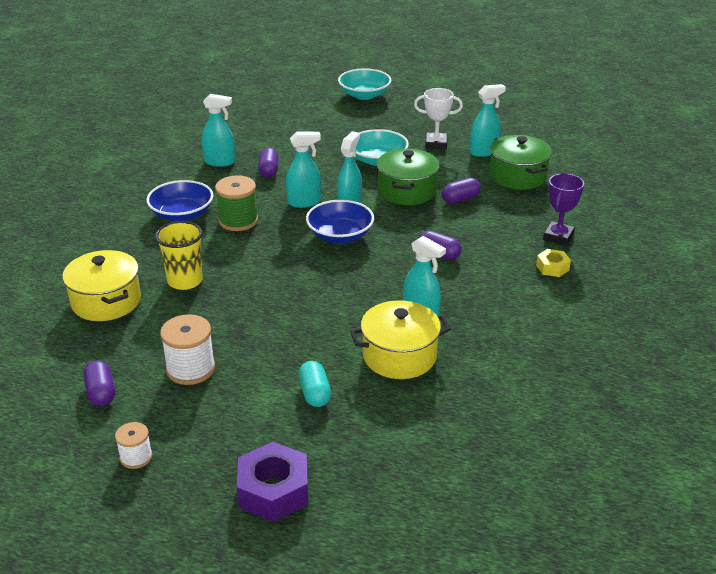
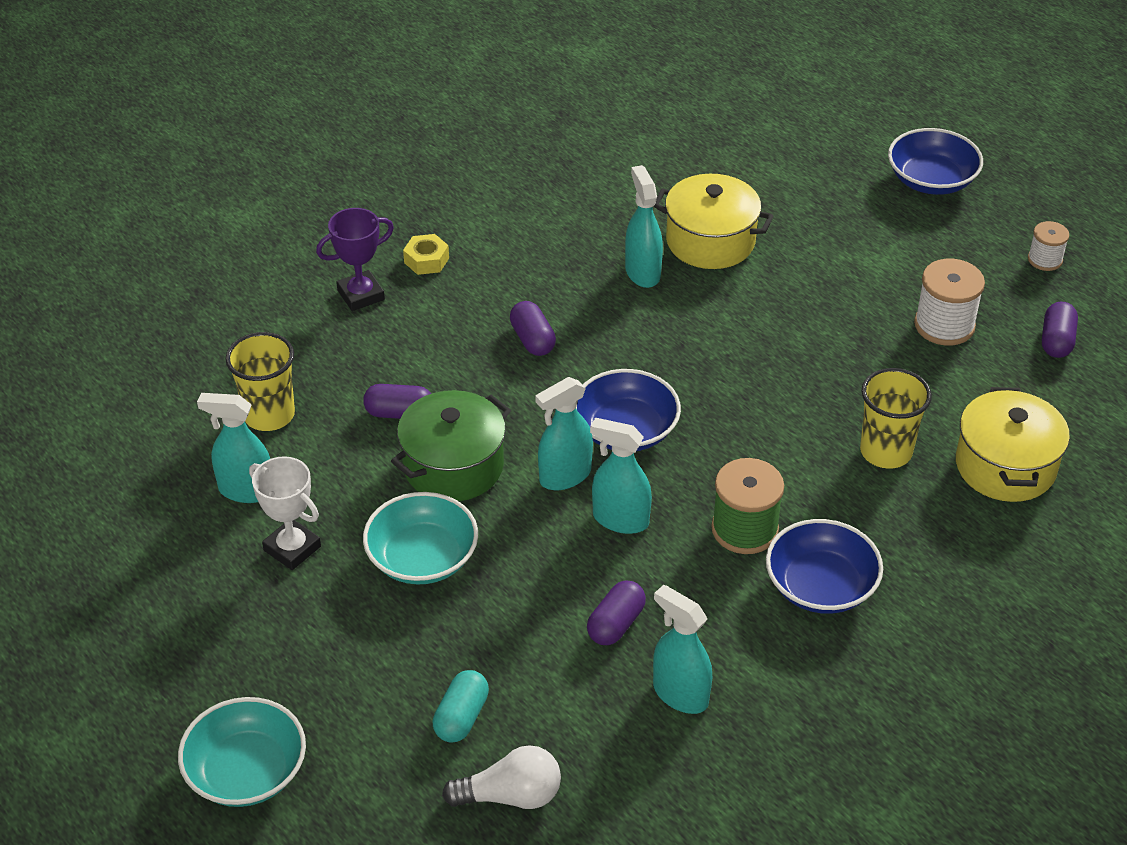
camera: 145 degrees left, 10 degrees up
purple nut [237,442,308,522] -> blue bowl [888,128,983,195]
turquoise capsule [298,361,331,407] -> turquoise capsule moved to [433,670,489,742]
green pot [490,135,552,190] -> yellow cup [225,332,295,431]
none -> white light bulb [442,745,561,809]

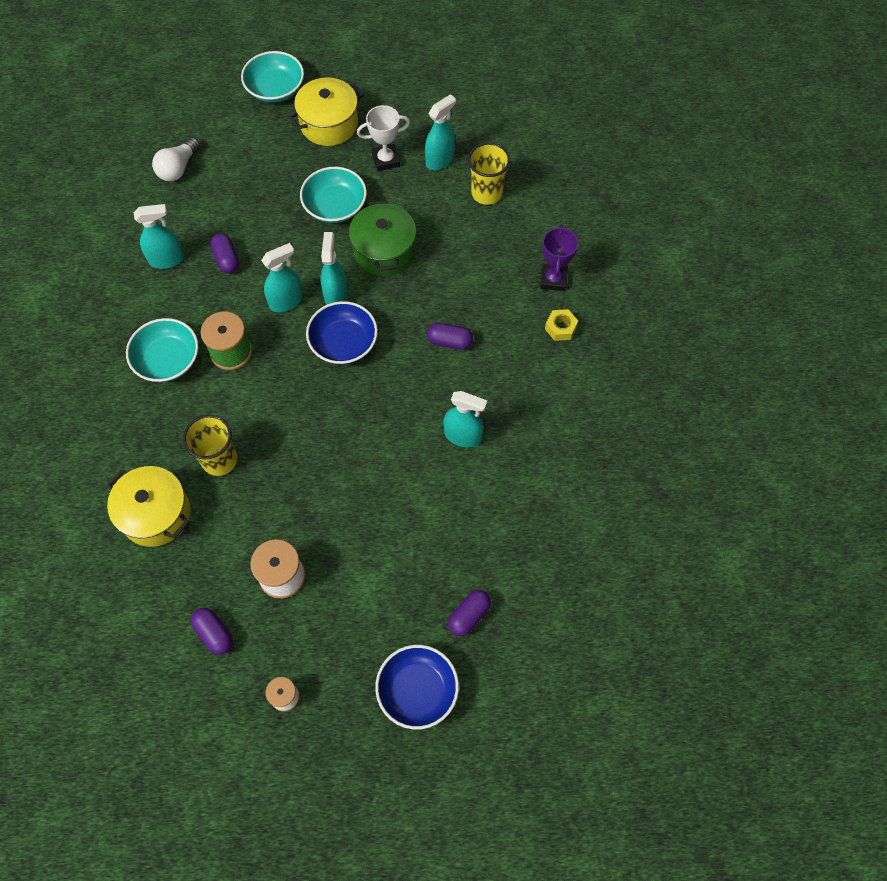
camera: 125 degrees right, 20 degrees up
purple capsule [363,384,431,419] -> purple capsule moved to [448,590,491,636]
turquoise capsule [433,670,489,742] -> none
yellow pot [653,174,773,269] -> yellow pot moved to [289,77,364,146]
blue bowl [766,519,883,614] -> turquoise bowl [126,318,199,382]

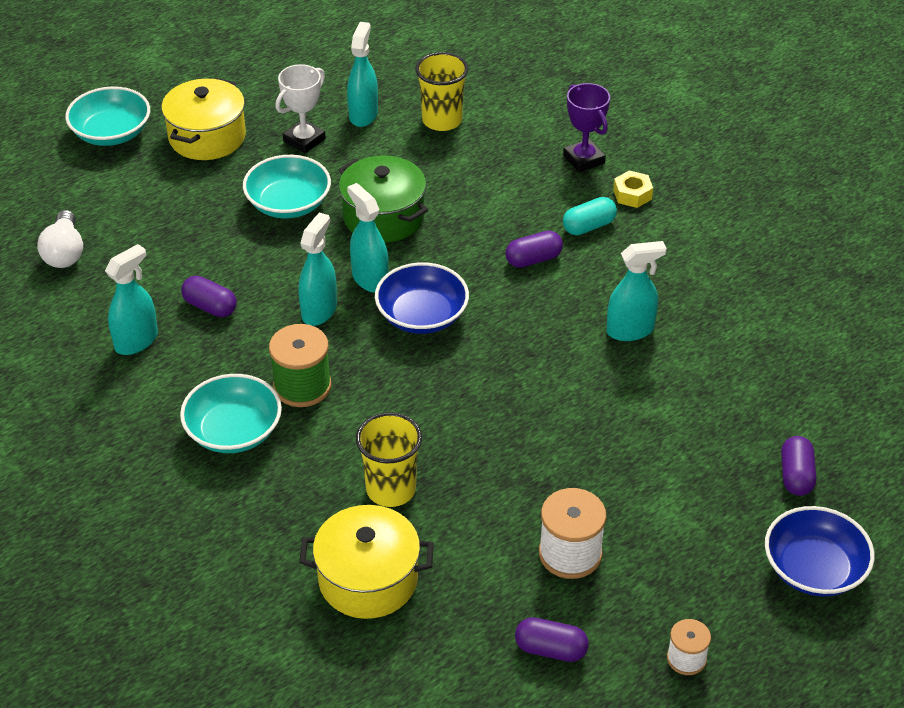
camera: 35 degrees left, 20 degrees down
none -> turquoise capsule [563,197,617,235]

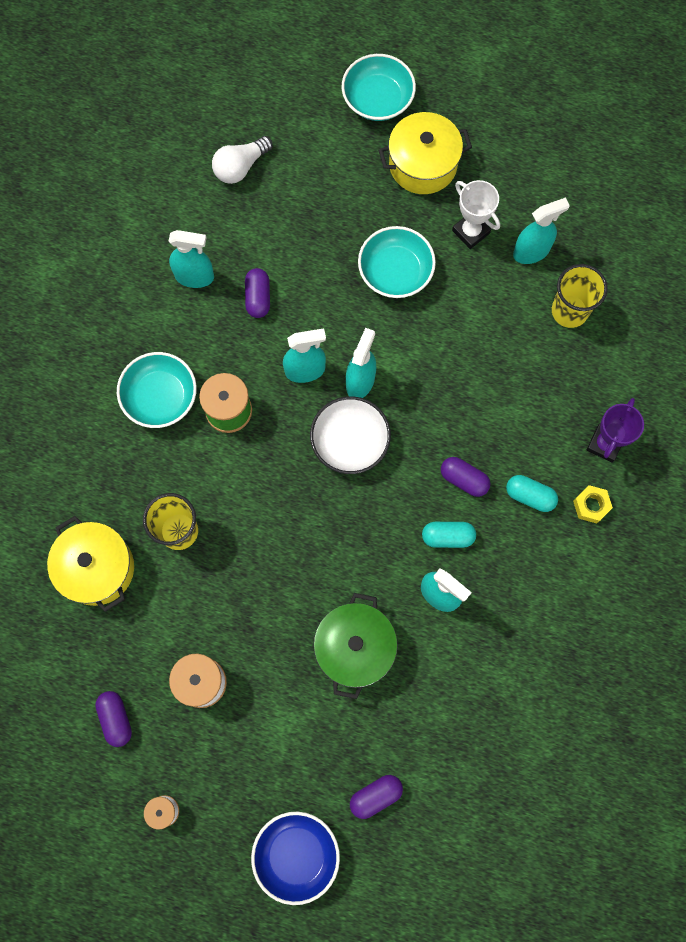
camera: 55 degrees right, 30 degrees up
white trophy [275,64,326,153] -> white trophy turned 45 degrees clockwise [452,180,500,249]
green pot [339,156,428,243] -> green pot moved to [314,593,398,699]
blue bowl [375,262,469,334] -> white bowl [310,396,391,474]
none -> turquoise capsule [422,522,476,548]

